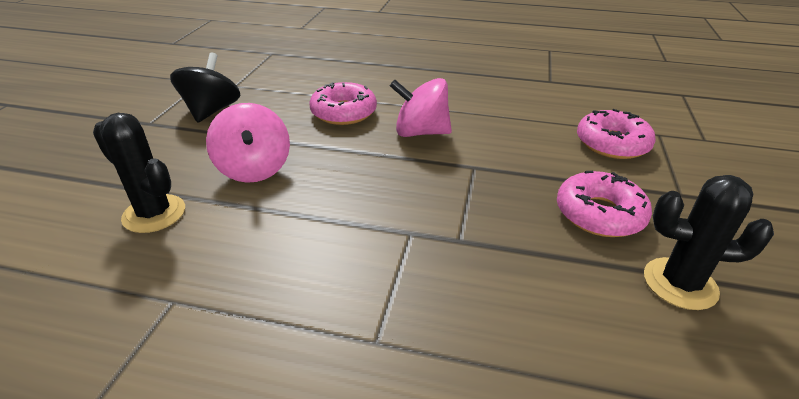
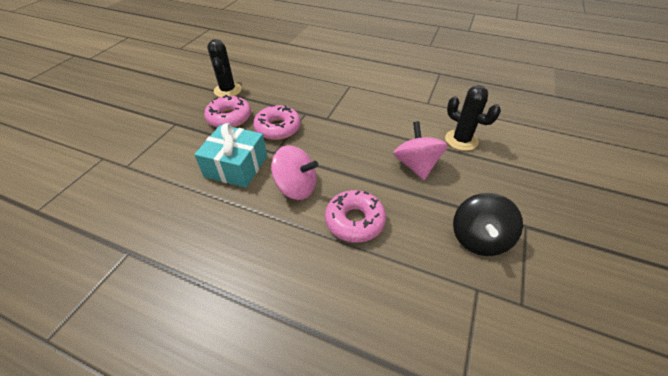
camera: 170 degrees left, 10 degrees up
pink donut [577,109,656,159] -> pink donut moved to [253,105,301,140]
black cactus [644,175,774,310] -> black cactus turned 60 degrees clockwise [207,39,242,97]
none -> turquoise gift [194,123,267,188]

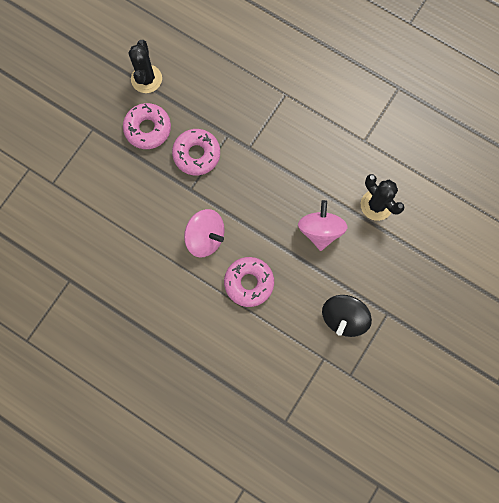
camera: 10 degrees right, 30 degrees up
turquoise gift [194,123,267,188] -> none

